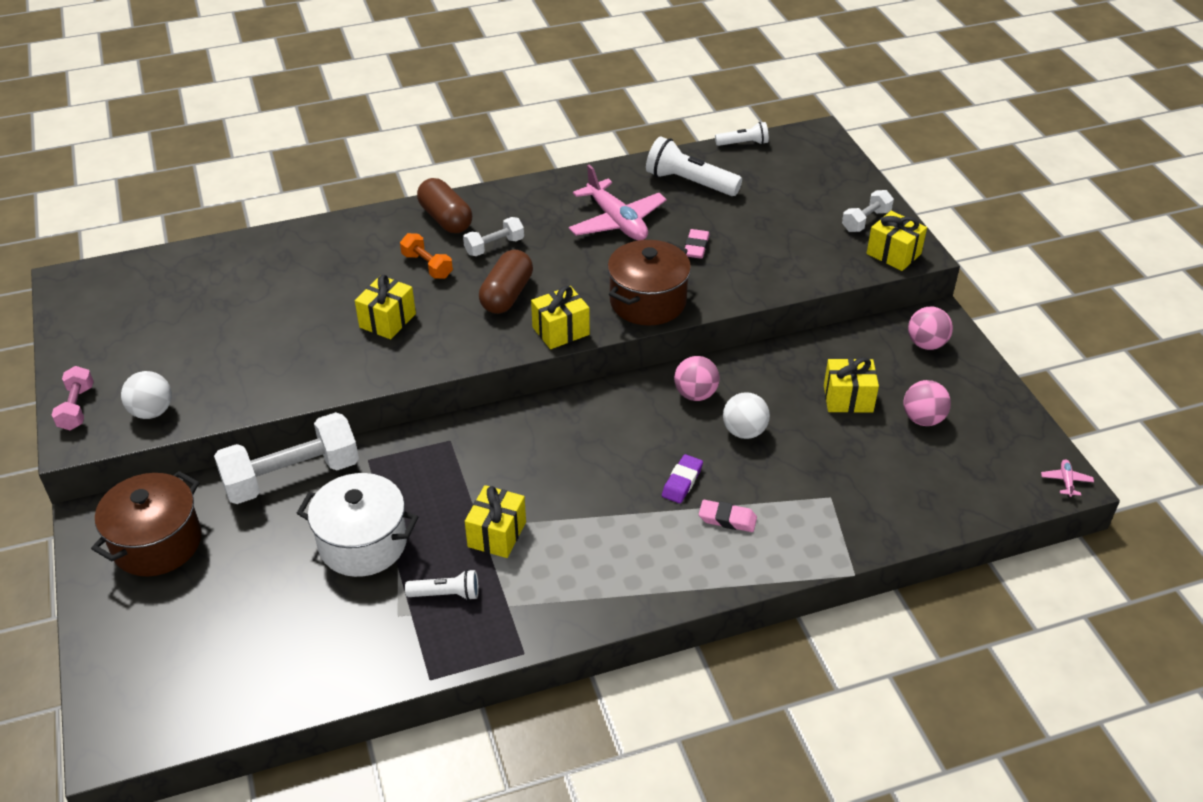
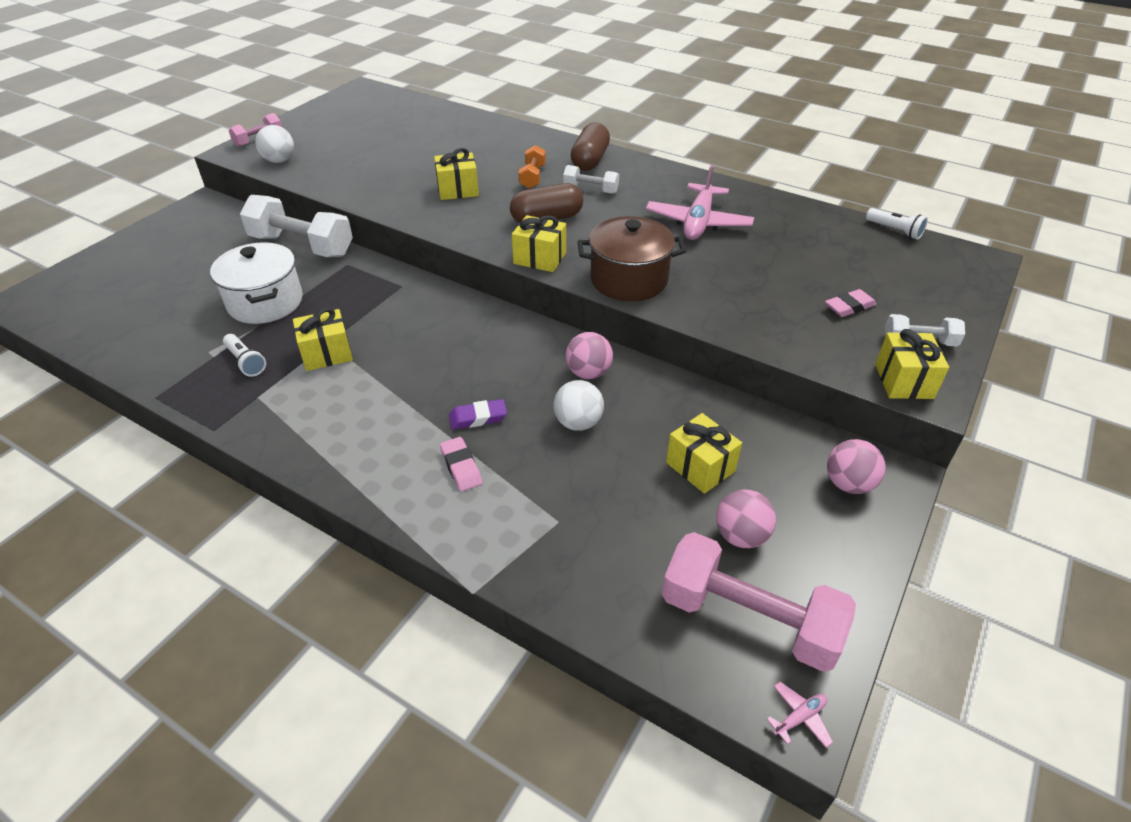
camera: 50 degrees right, 0 degrees up
brown pot [91,471,202,576] -> none
white flashlight [646,137,742,196] -> none
pink eraser [685,229,710,259] -> pink eraser moved to [825,289,877,317]
none -> pink dumbbell [662,532,856,672]

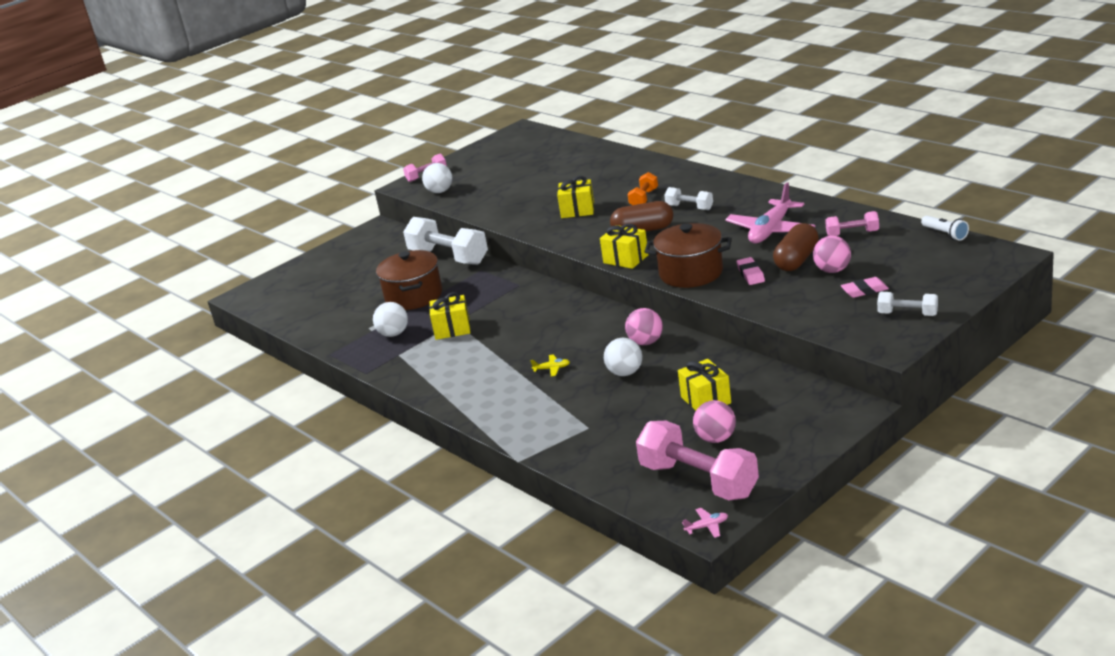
camera: 20 degrees right, 15 degrees down
white pot [210,242,303,324] -> brown pot [376,250,442,310]
white flashlight [223,334,266,377] -> white ball [373,302,408,337]
pink eraser [440,437,482,491] -> pink eraser moved to [736,257,765,285]
purple eraser [449,399,507,429] -> yellow plane [530,354,570,376]
brown capsule [571,123,610,171] -> brown capsule moved to [773,223,819,271]
pink ball [827,439,886,494] -> pink ball moved to [813,236,851,273]
yellow gift [875,329,949,399] -> none
none -> pink dumbbell [825,211,879,236]

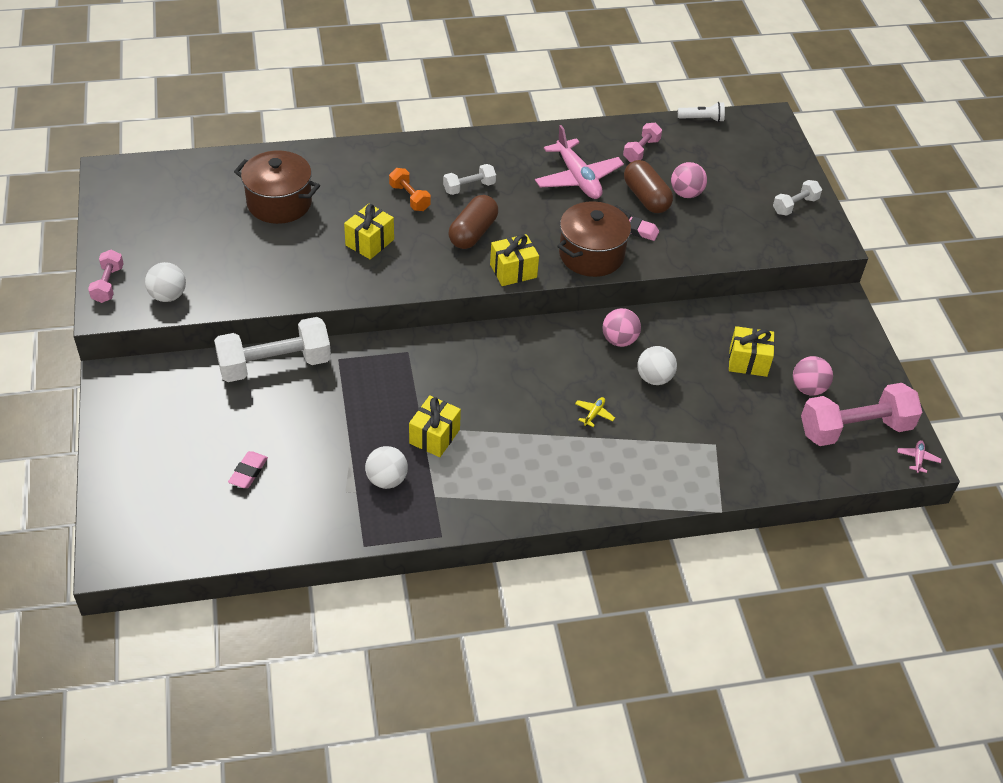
camera: 65 degrees left, 20 degrees up
brown pot [376,250,442,310] -> brown pot moved to [234,151,320,224]
pink eraser [841,277,889,298] -> pink eraser moved to [228,451,268,488]

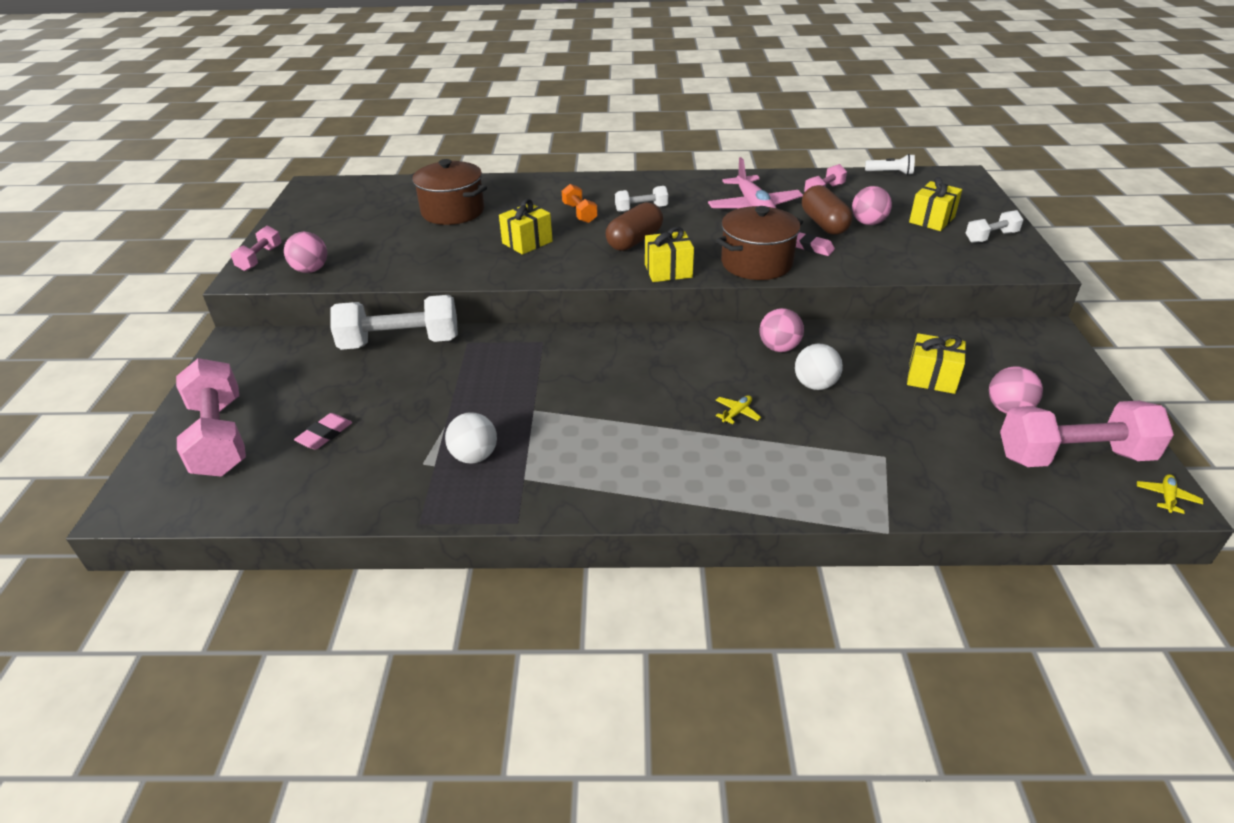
camera: 15 degrees right, 10 degrees down
white ball [145,262,186,302] -> pink ball [284,232,327,273]
yellow gift [409,396,461,457] -> yellow gift moved to [909,177,962,231]
pink plane [897,440,941,473] -> yellow plane [1137,474,1203,514]
none -> pink dumbbell [176,358,246,477]

